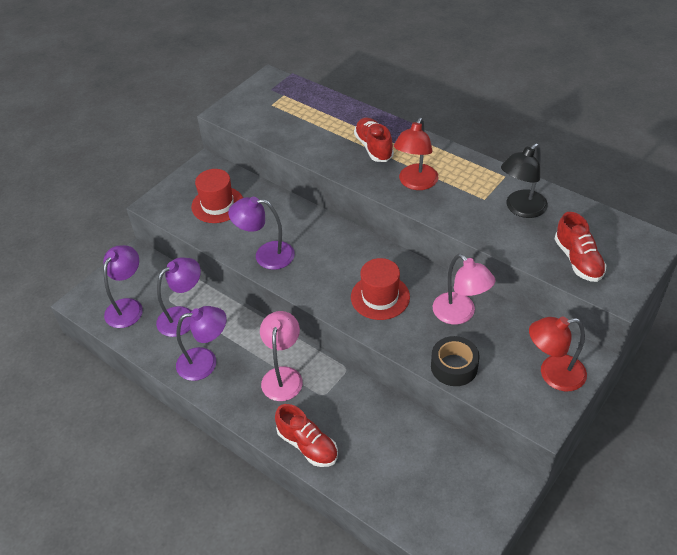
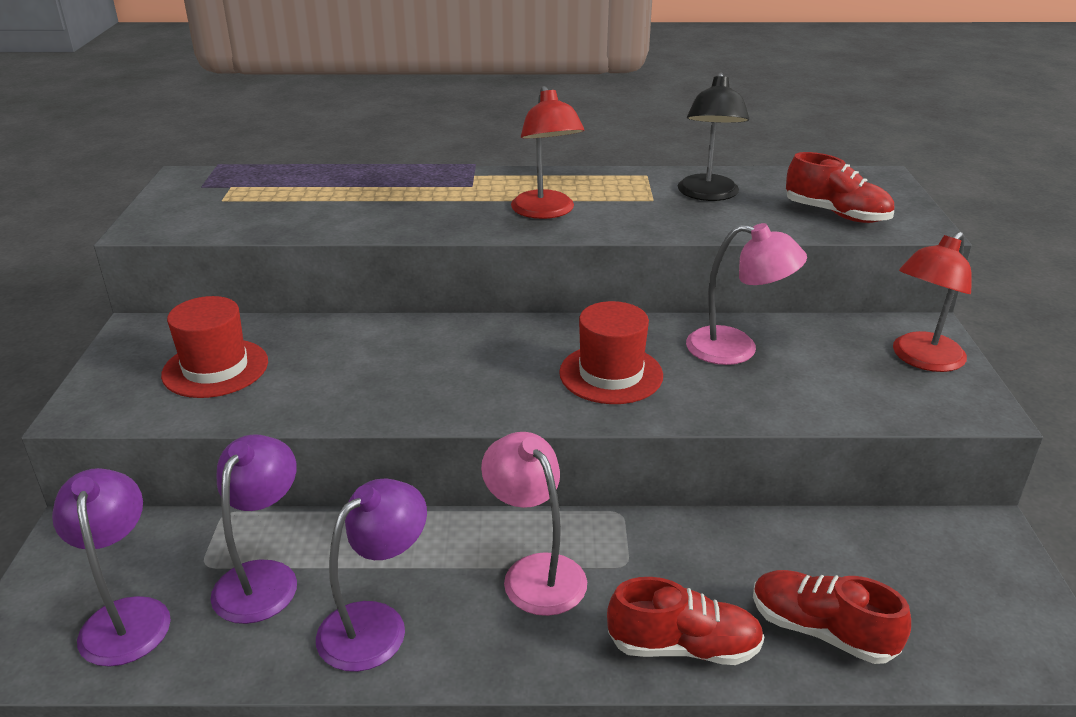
camera: 40 degrees left, 15 degrees down
purple lamp [228,197,295,270] -> none
red shoe [354,117,394,162] -> red shoe moved to [753,570,911,664]
black tape [431,336,479,386] -> none

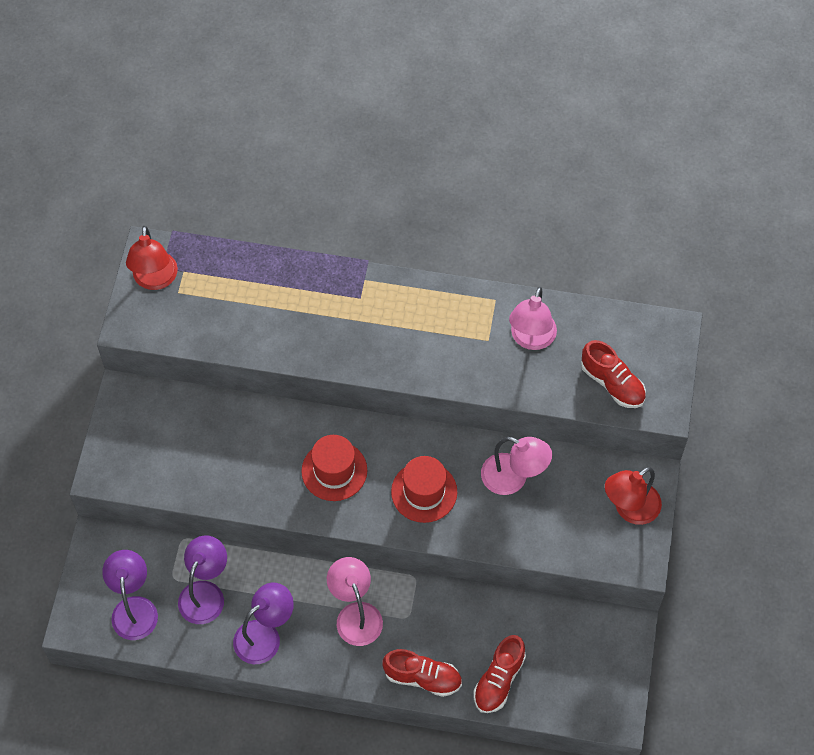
camera: 10 degrees right, 30 degrees up
red hat [161,296,268,398] -> red hat moved to [301,435,367,501]
red lamp [511,86,585,219] -> red lamp moved to [126,226,178,290]
black lamp [678,72,749,201] -> pink lamp [509,287,557,350]
red shoe [753,570,911,664] -> red shoe turned 105 degrees counterclockwise [474,635,526,713]

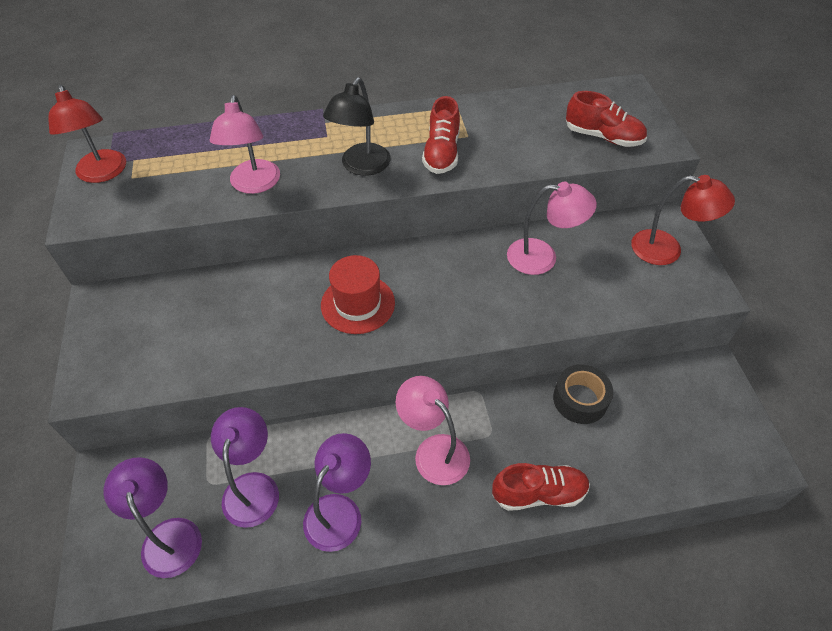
camera: 20 degrees left, 10 degrees down
red hat [391,456,457,523] -> none
red shoe [474,635,526,713] -> red shoe moved to [422,96,460,174]
pink lamp [509,287,557,350] -> pink lamp moved to [210,95,280,194]
red lamp [605,467,662,525] -> red lamp turned 105 degrees counterclockwise [631,175,735,265]
none -> black lamp [323,77,391,176]
none -> black tape [553,364,613,424]

